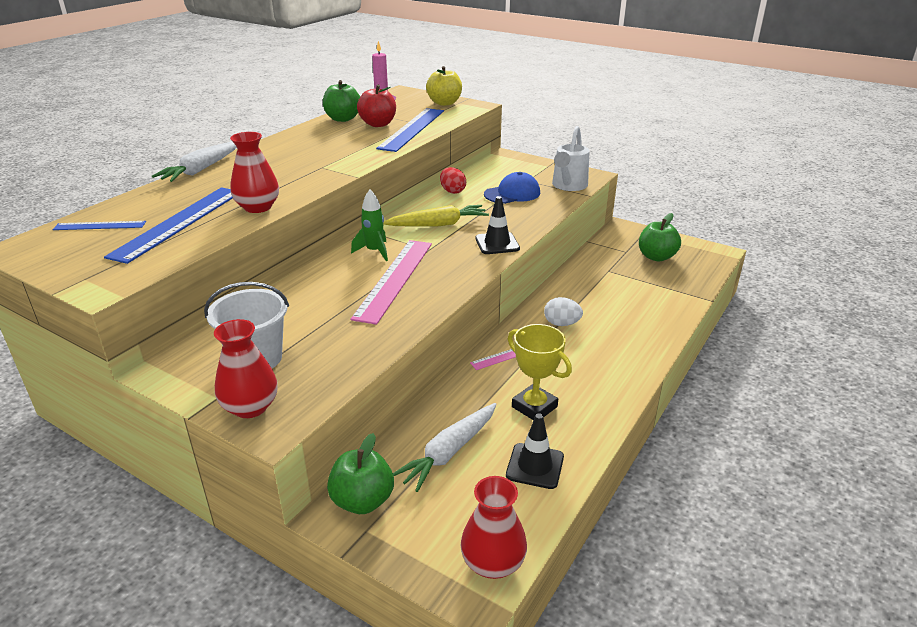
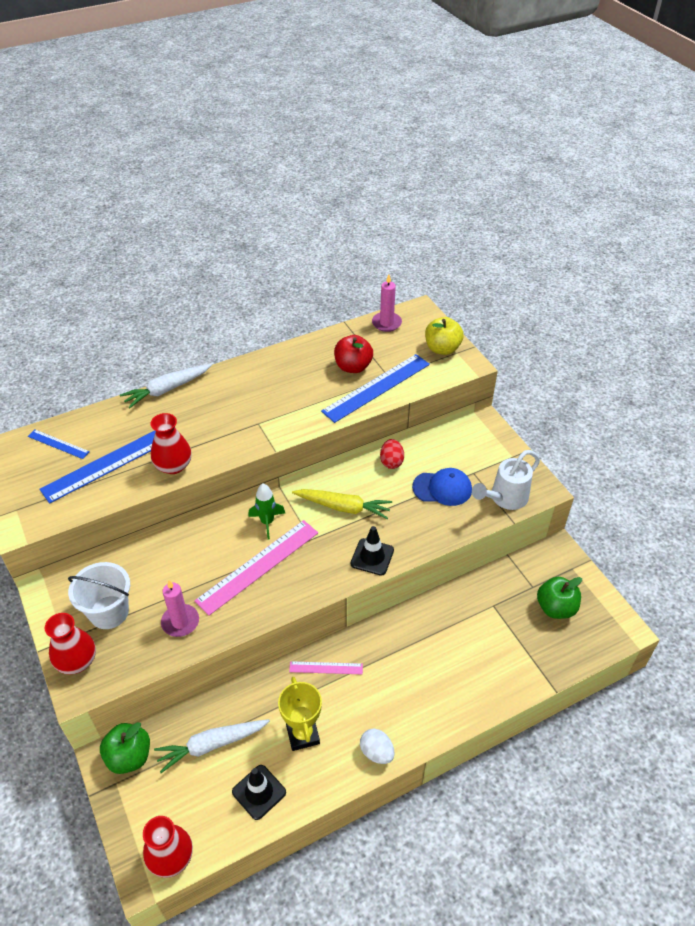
camera: 30 degrees right, 15 degrees up
green apple [323,80,360,122] -> none
white egg [544,297,583,326] -> white egg moved to [360,728,394,764]
none -> pink candle [161,580,199,637]

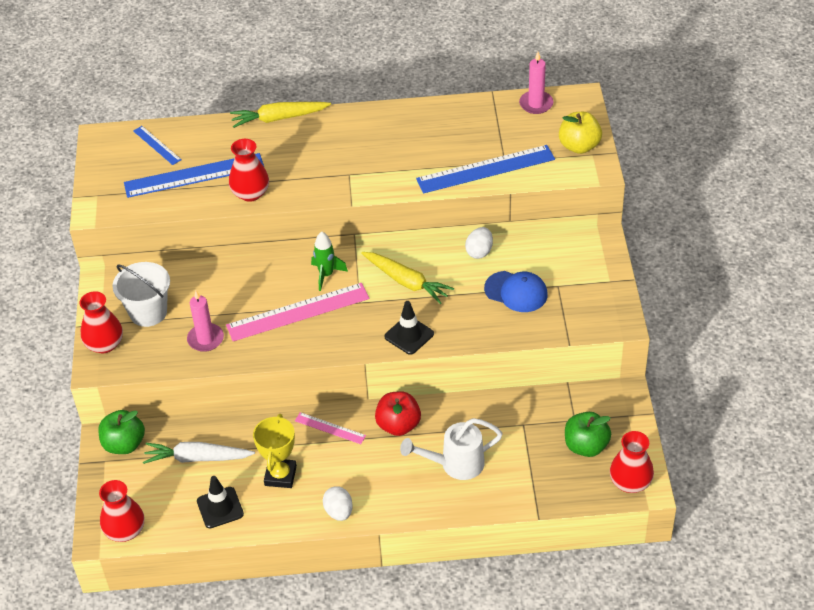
camera: 25 degrees right, 0 degrees up
white carrot [120,364,212,408] -> yellow carrot [230,102,331,128]
red apple [334,335,373,373] -> red apple moved to [375,391,421,436]
red egg [380,439,404,469] -> white egg [465,227,493,259]
white watering can [472,450,540,510] -> white watering can moved to [400,418,503,480]
none -> red vase [610,431,654,493]

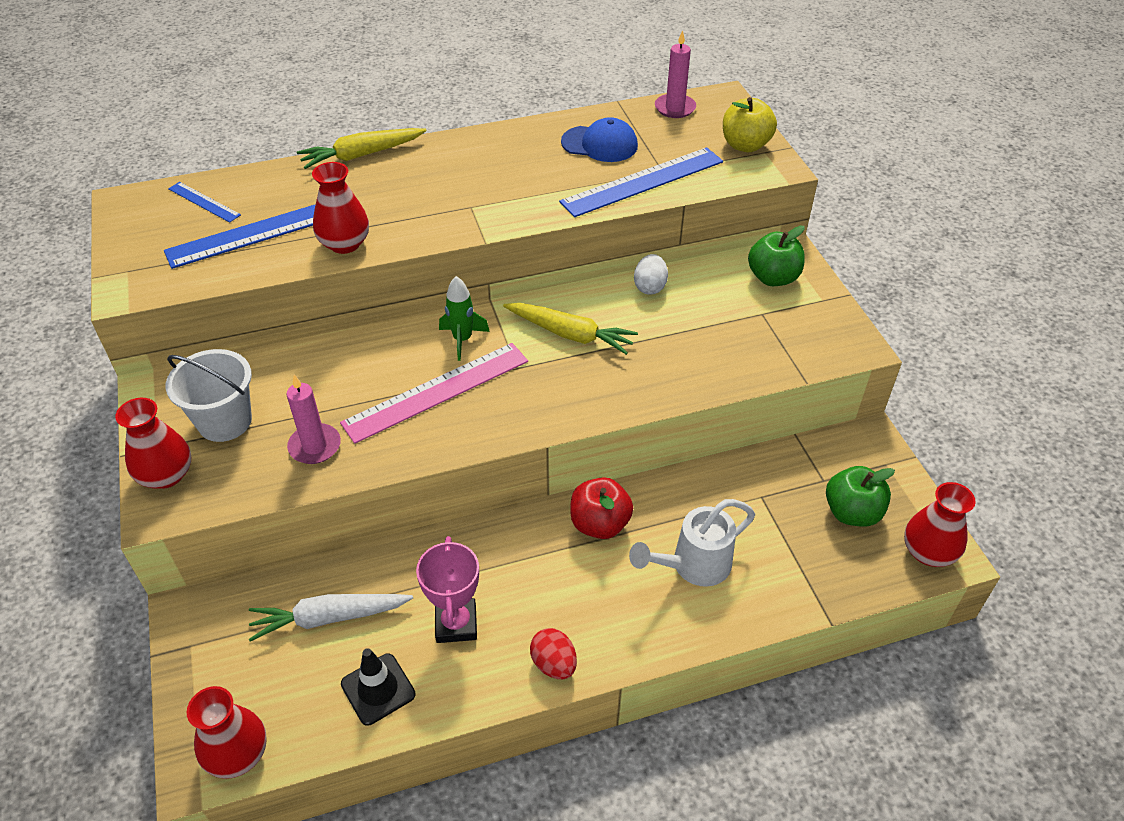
camera: 15 degrees left, 0 degrees up
green apple [98,410,145,454] -> green apple moved to [748,225,805,286]
yellow trophy [253,414,297,488] -> pink trophy [416,536,479,643]
pink ruler [295,412,366,444] -> none
white egg [323,486,353,521] -> red egg [530,628,577,679]
black traffic cone [384,301,434,355] -> none
blue cap [484,271,548,312] -> blue cap moved to [561,117,638,162]

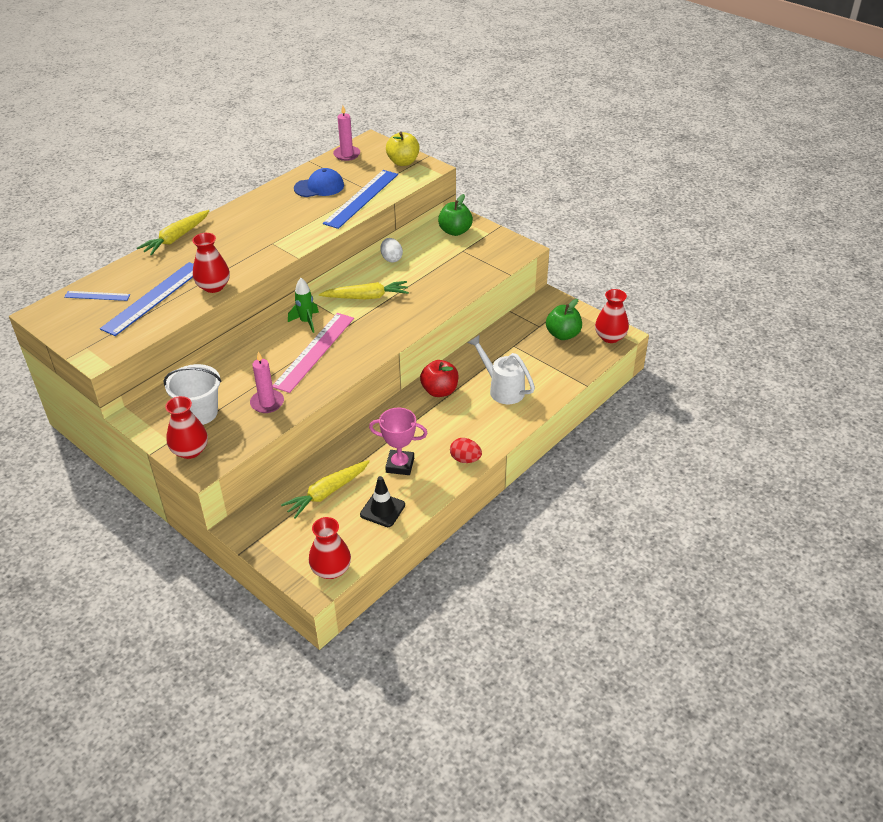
camera: 30 degrees left, 5 degrees down
white carrot [249,594,413,642] -> yellow carrot [281,460,370,519]
pink trophy [416,536,479,643] -> pink trophy turned 45 degrees counterclockwise [369,408,428,475]
white watering can [629,499,755,587] -> white watering can turned 105 degrees clockwise [468,335,535,404]

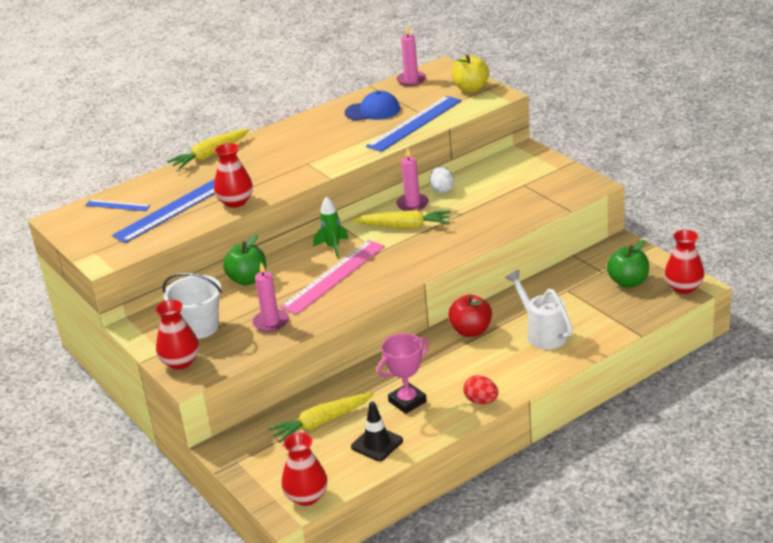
camera: 15 degrees right, 10 degrees down
pink trophy [369,408,428,475] -> pink trophy turned 60 degrees counterclockwise [377,333,429,414]
green apple [438,194,473,236] -> green apple moved to [223,234,266,285]
none -> pink candle [396,147,429,211]

